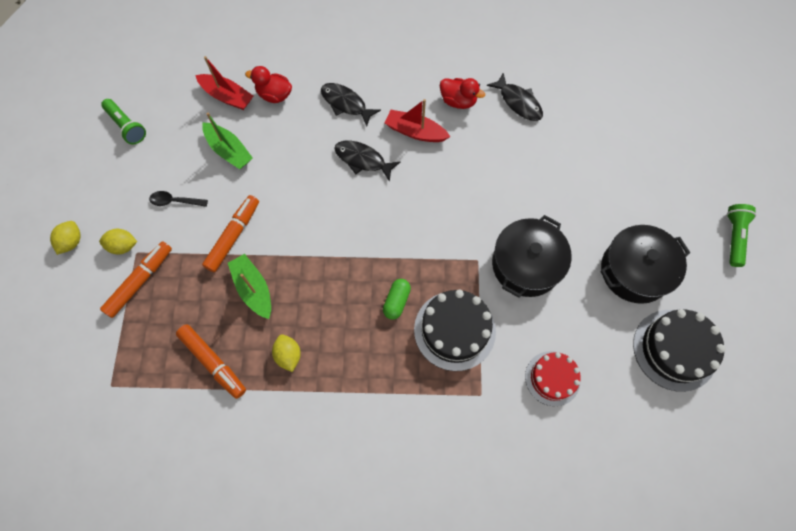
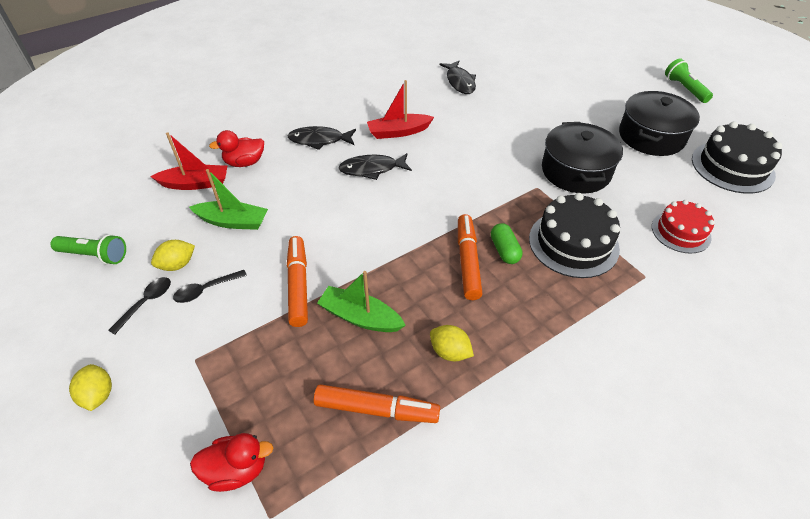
camera: 35 degrees left, 20 degrees down
yellow lemon [99,229,137,255] -> yellow lemon moved to [151,240,195,271]
orange marker [100,241,172,318] -> orange marker moved to [458,214,483,300]
red duck [440,78,485,109] -> red duck moved to [190,433,273,492]
black fish [487,72,543,121] -> black fish turned 60 degrees clockwise [439,61,476,94]
none -> black spoon [108,277,171,334]

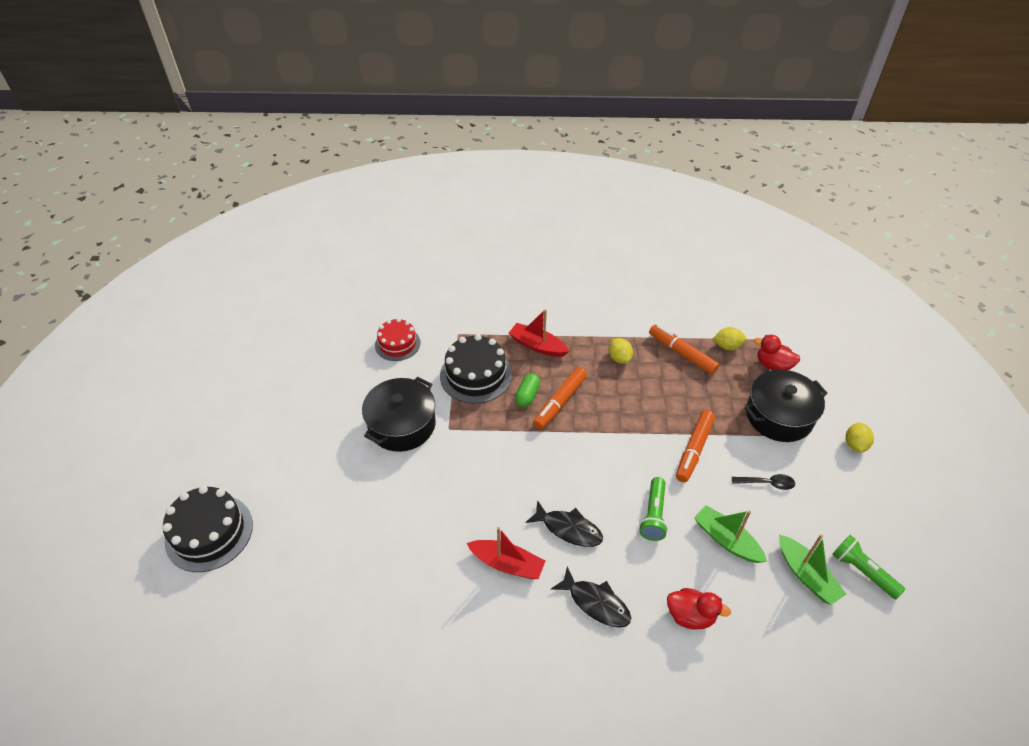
camera: 145 degrees left, 0 degrees up
black spoon [108,277,171,334] -> none
red boat [150,132,227,190] -> red boat moved to [509,309,570,357]
yellow lemon [151,240,195,271] -> yellow lemon moved to [713,327,746,350]
green boat [317,271,406,332] -> green boat moved to [779,535,846,605]
black fish [439,61,476,94] -> none
black pot [619,91,700,156] -> black pot moved to [744,369,828,442]
green flashlight [665,58,713,103] -> green flashlight moved to [639,477,668,541]
black cake [692,122,782,194] -> black cake moved to [162,486,253,572]

